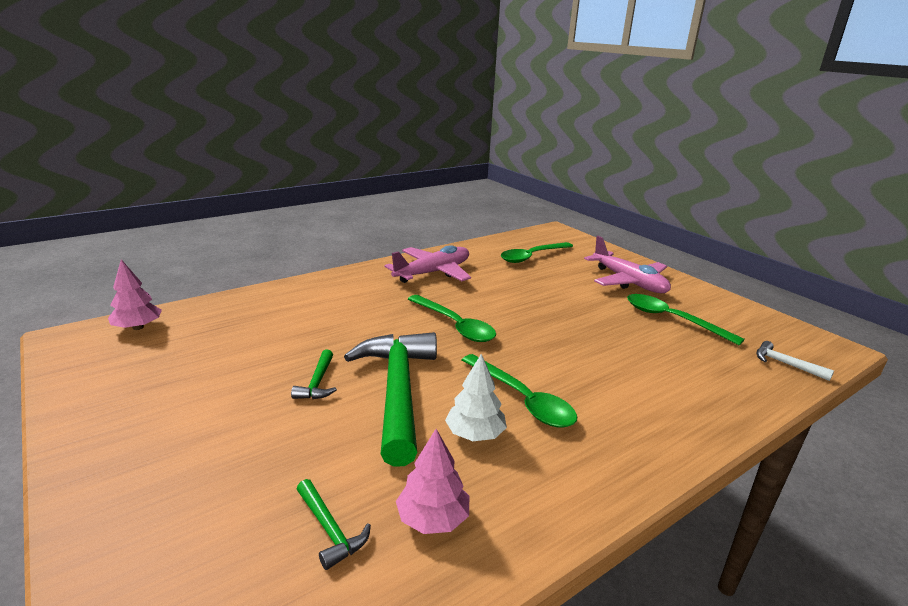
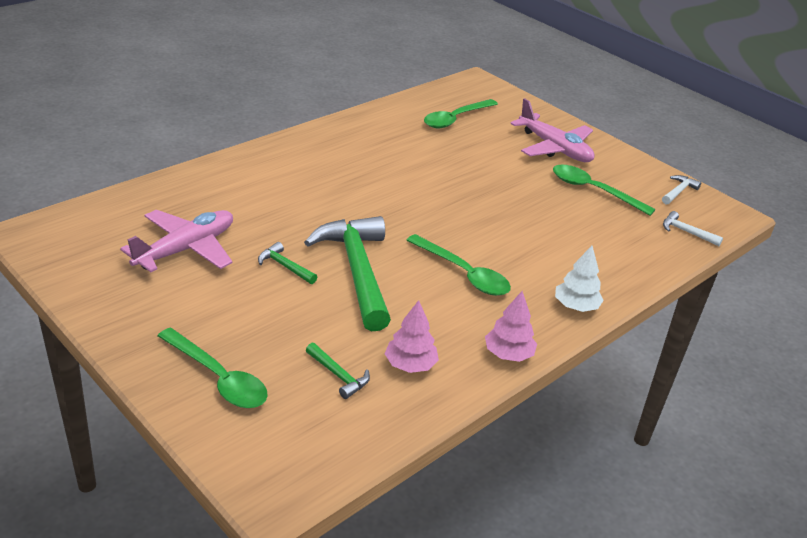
camera: 10 degrees left, 10 degrees up
pink tree [108,259,162,330] -> pink tree moved to [485,291,537,362]
green hammer [291,350,337,399] -> green hammer turned 135 degrees clockwise [258,242,317,284]
pink plane [385,245,471,283] -> pink plane moved to [120,209,233,272]
green spoon [408,295,496,342] -> green spoon moved to [158,328,268,408]
white tree [445,354,507,441] -> white tree moved to [555,246,604,312]
none -> white hammer [662,175,701,205]

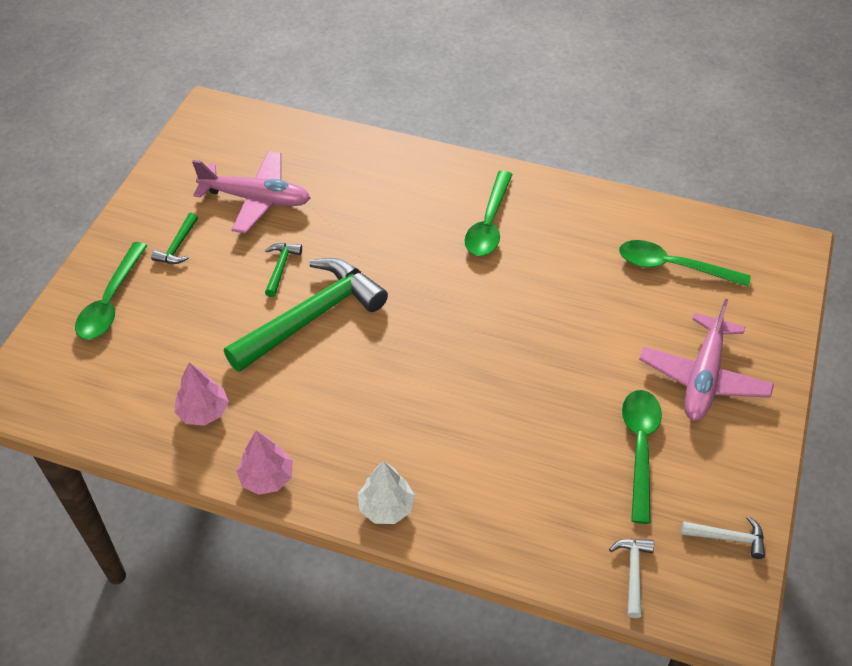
camera: 65 degrees right, 15 degrees up
green hammer [306,343,370,399] -> green hammer moved to [151,213,198,264]
green spoon [406,234,511,296] -> green spoon moved to [465,171,513,256]

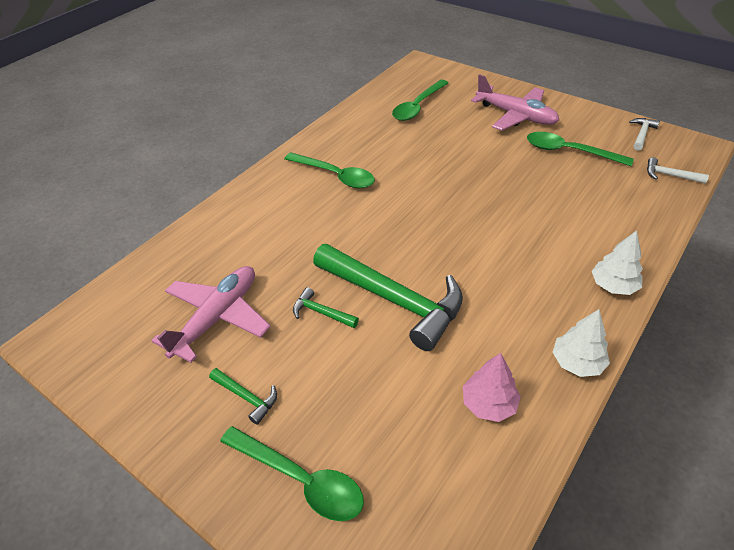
camera: 70 degrees left, 5 degrees down
green hammer [224,258,388,372] -> green hammer turned 150 degrees clockwise [313,244,463,351]
pink tree [236,431,293,495] -> white tree [553,309,610,377]

